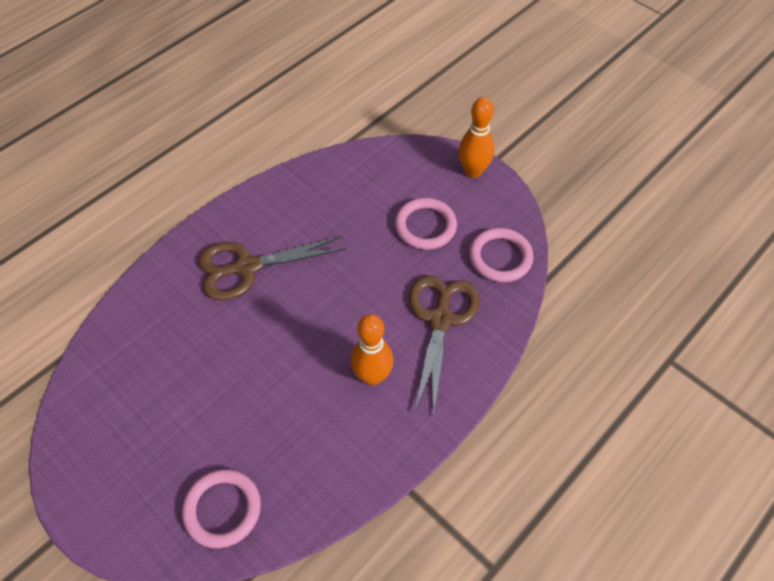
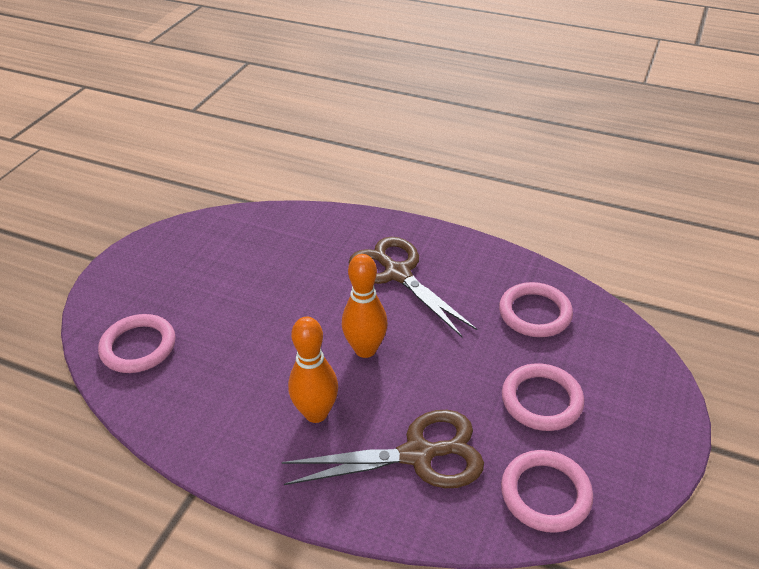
camera: 70 degrees right, 15 degrees down
orange bowling pin [458,97,495,178] -> orange bowling pin moved to [342,254,388,358]
none -> pink ring [499,282,573,337]

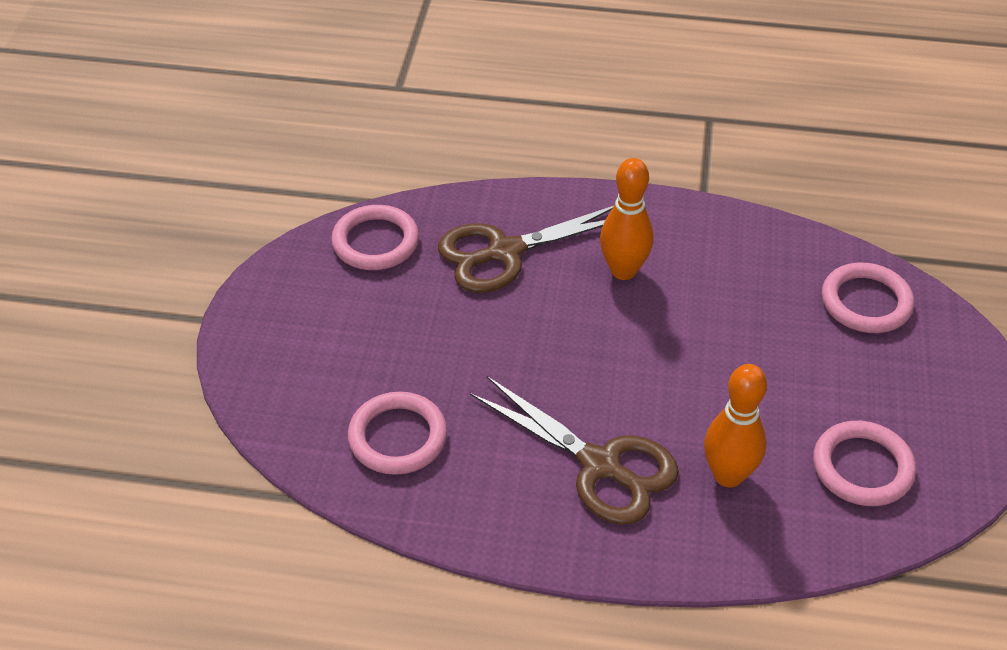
camera: 165 degrees right, 5 degrees up
orange bowling pin [342,254,388,358] -> orange bowling pin moved to [704,364,767,487]
pink ring [502,363,584,431] -> pink ring moved to [813,421,916,506]

